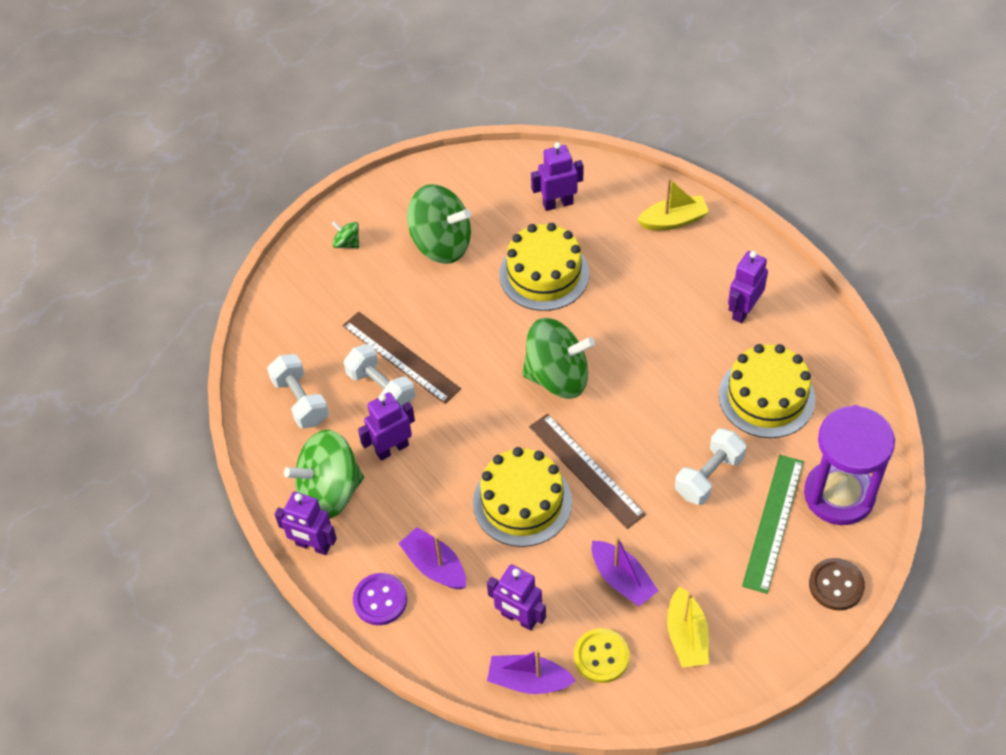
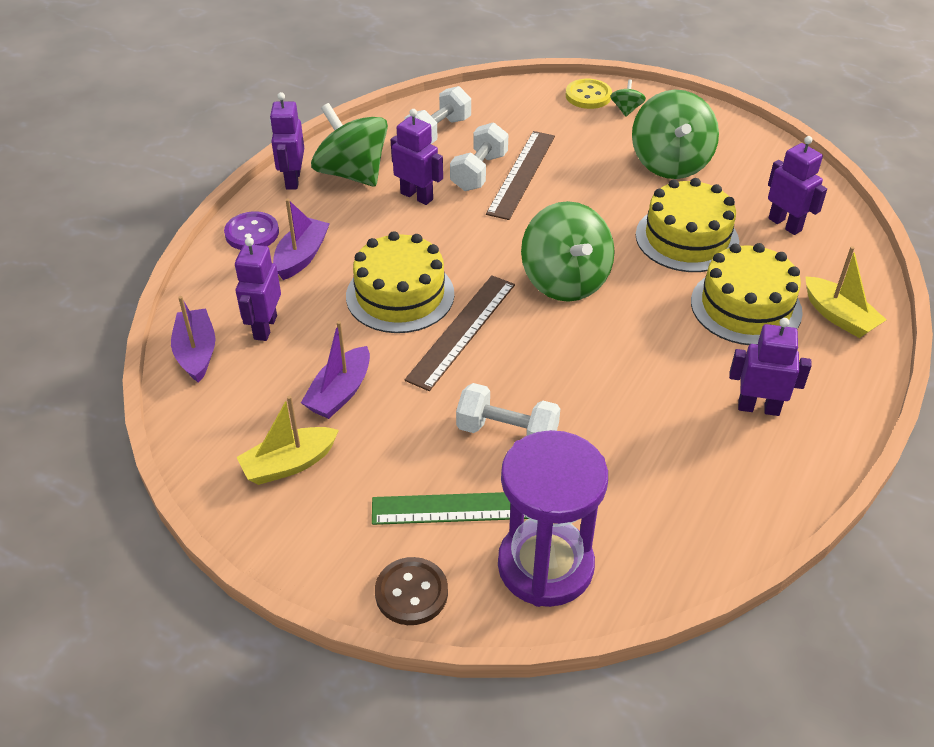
camera: 65 degrees right, 10 degrees down
yellow button [574,628,630,683] -> yellow button moved to [566,79,612,109]
yellow cake [719,344,815,438] -> yellow cake moved to [691,243,803,345]

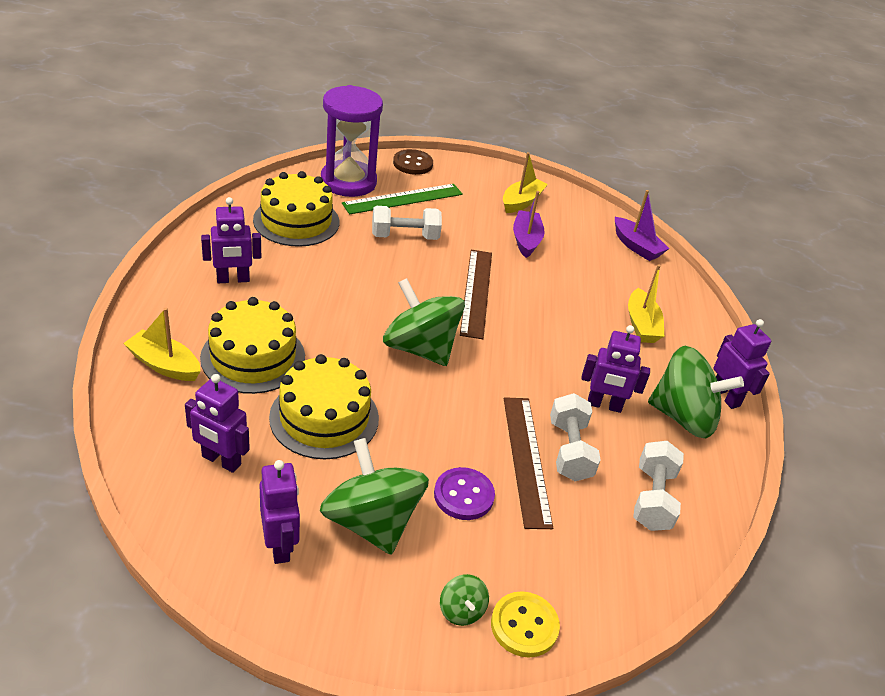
camera: 150 degrees right, 5 degrees down
purple button [224,211,279,250] -> purple button moved to [434,467,495,520]
purple robot [235,237,281,341] -> purple robot moved to [260,460,300,564]
purple boat [273,199,330,280] -> yellow boat [628,264,664,343]
yellow cake [346,231,454,333] -> yellow cake moved to [253,171,339,247]

